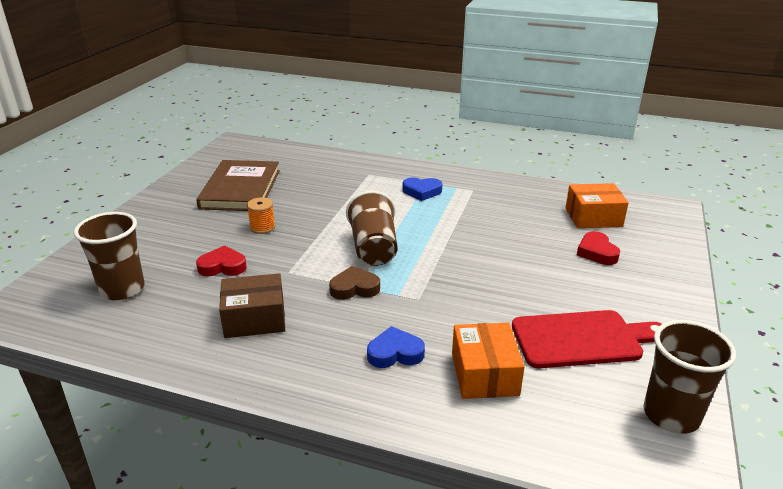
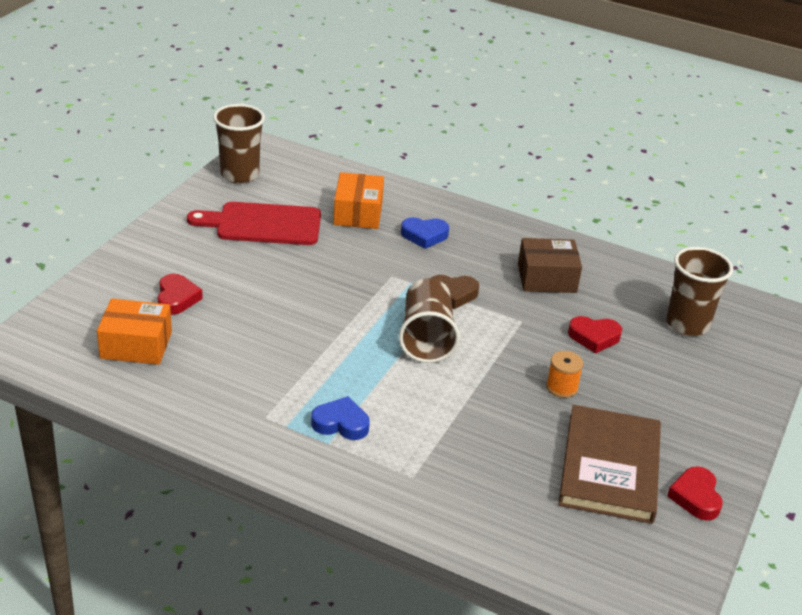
camera: 175 degrees left, 5 degrees up
none -> red heart [667,466,723,521]

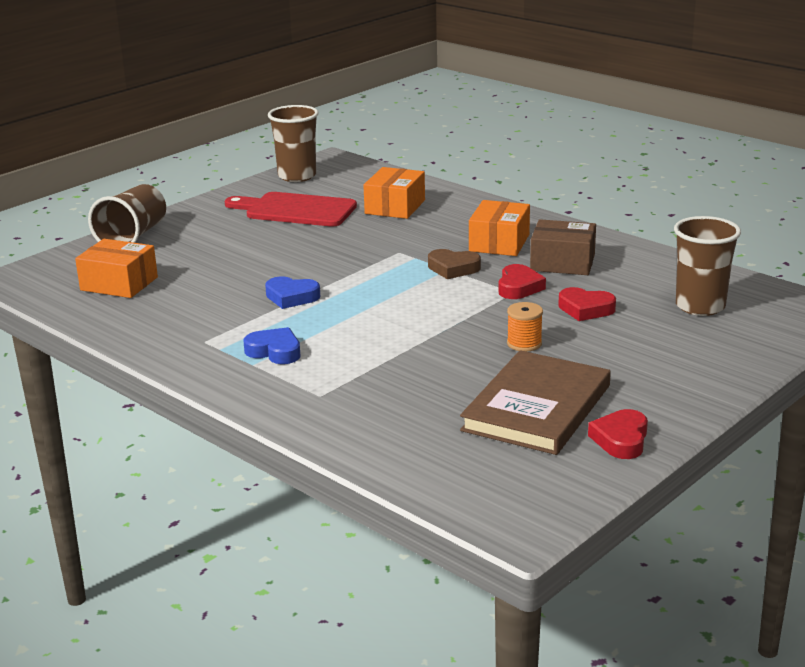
camera: 20 degrees right, 10 degrees down
red heart [158,274,203,315] -> red heart moved to [499,264,546,299]
brown cup [399,278,460,363] -> brown cup moved to [88,184,166,243]
blue heart [401,217,449,249] -> blue heart moved to [265,276,320,309]
none -> orange box [469,200,530,256]

